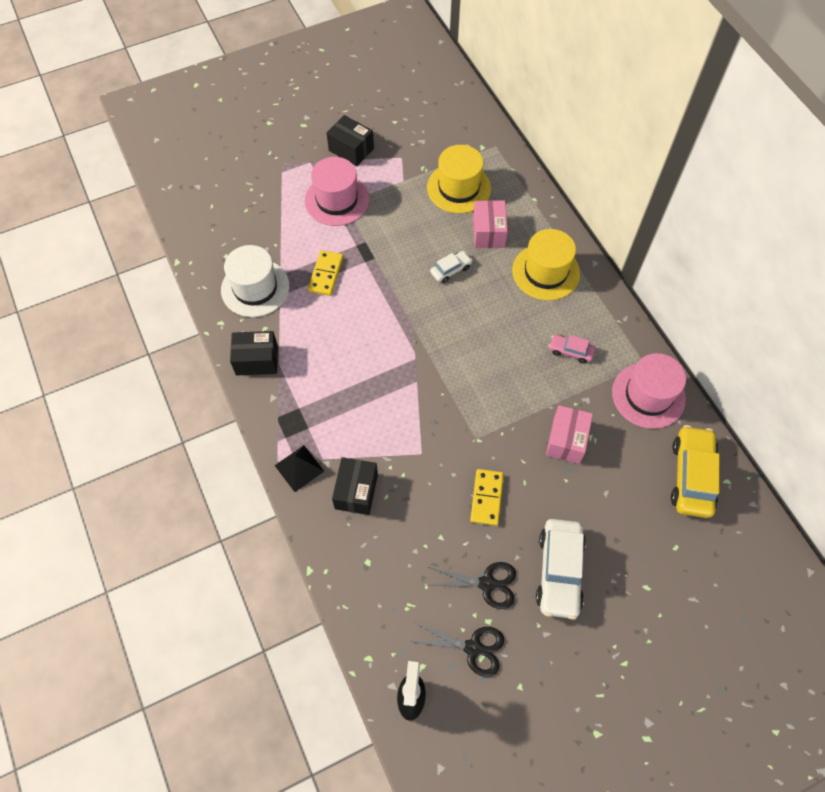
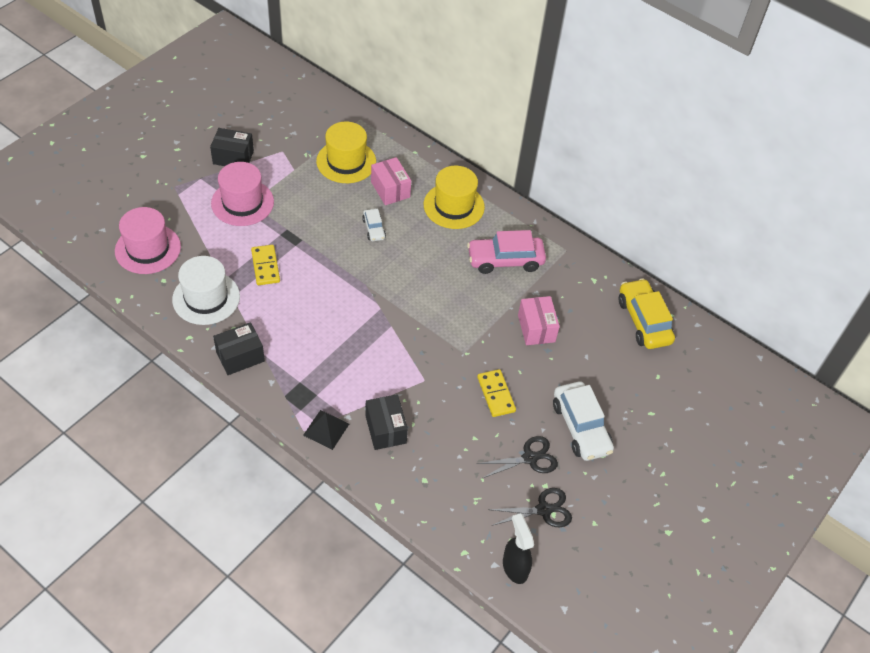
camera: 30 degrees left, 10 degrees down
white car [430,251,473,283] -> white car turned 135 degrees clockwise [362,209,386,241]
pink car [549,334,595,364] -> pink car [467,230,546,274], size x1.92
pink hat [612,353,686,429] -> pink hat moved to [115,207,181,274]

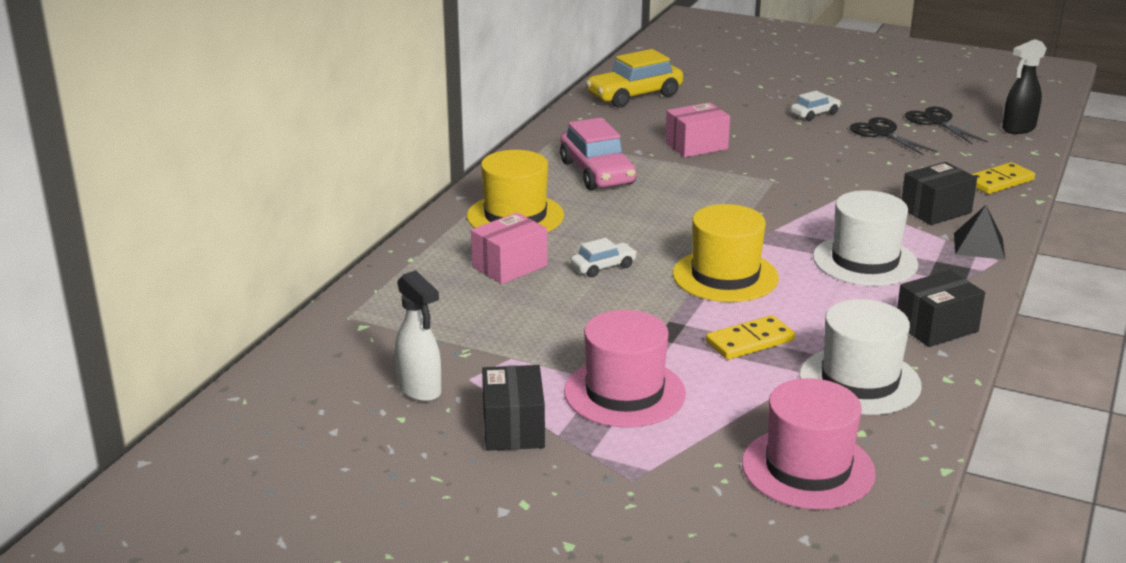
camera: 100 degrees left, 25 degrees down
black box [213,322,265,375] -> black box turned 75 degrees counterclockwise [897,270,985,347]
yellow hat [316,121,376,183] -> yellow hat moved to [673,204,779,302]
yellow domino [477,369,516,417] -> yellow domino moved to [972,162,1035,194]
white car [553,381,614,461] -> white car [791,91,841,121], size x0.52
none -> white spray bottle [395,270,441,402]
none -> white hat [813,190,918,286]

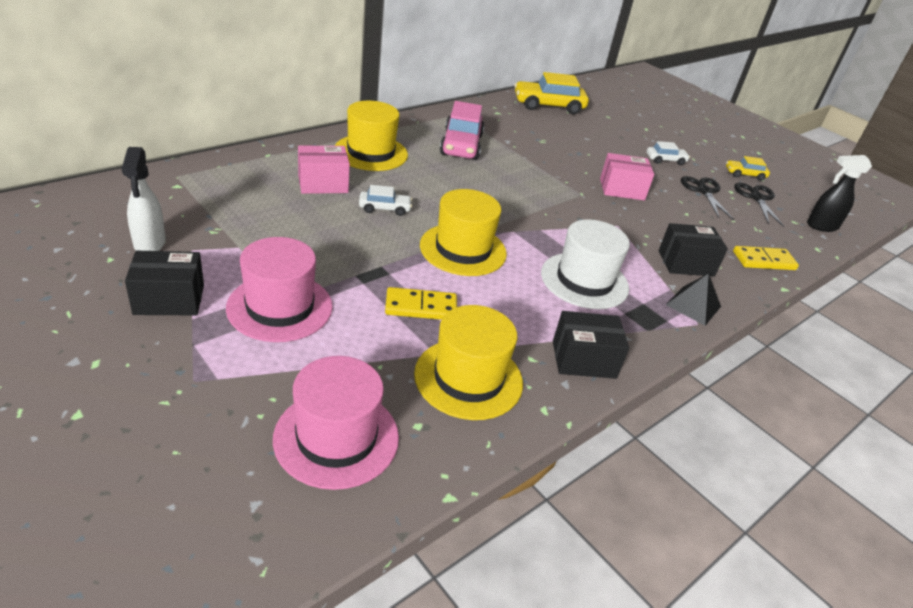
camera: 20 degrees right, 10 degrees up
black box [482,365,545,451] -> black box turned 60 degrees clockwise [125,251,204,315]
pink box [665,102,730,157] -> pink box moved to [600,153,654,201]
white hat [799,299,922,415] -> yellow hat [414,305,523,420]
none -> yellow car [726,156,770,181]

